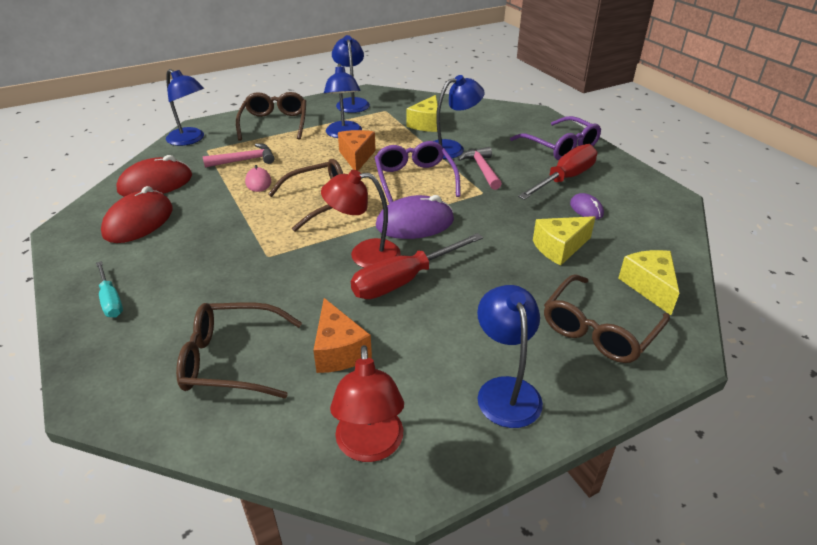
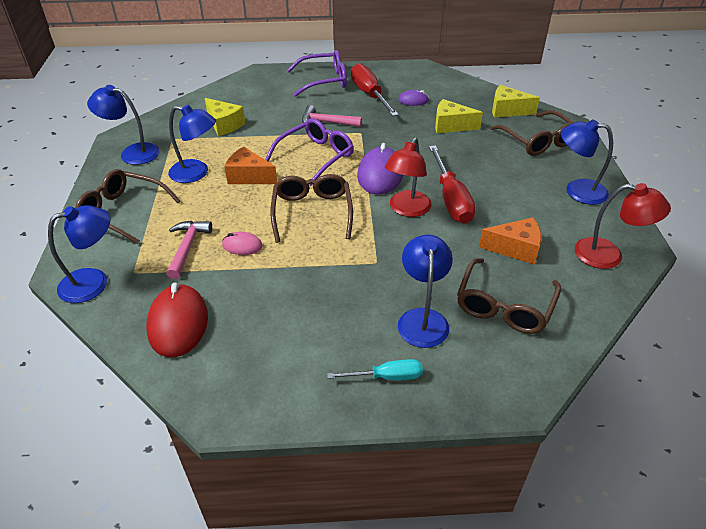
camera: 65 degrees left, 5 degrees up
red mouse [101,186,173,243] -> none
purple glasses [374,141,461,204] -> purple glasses turned 120 degrees clockwise [265,118,354,186]
blue lamp [434,75,485,159] -> blue lamp moved to [398,235,453,348]
yellow cheese [533,216,596,265] -> yellow cheese turned 105 degrees clockwise [435,99,483,133]

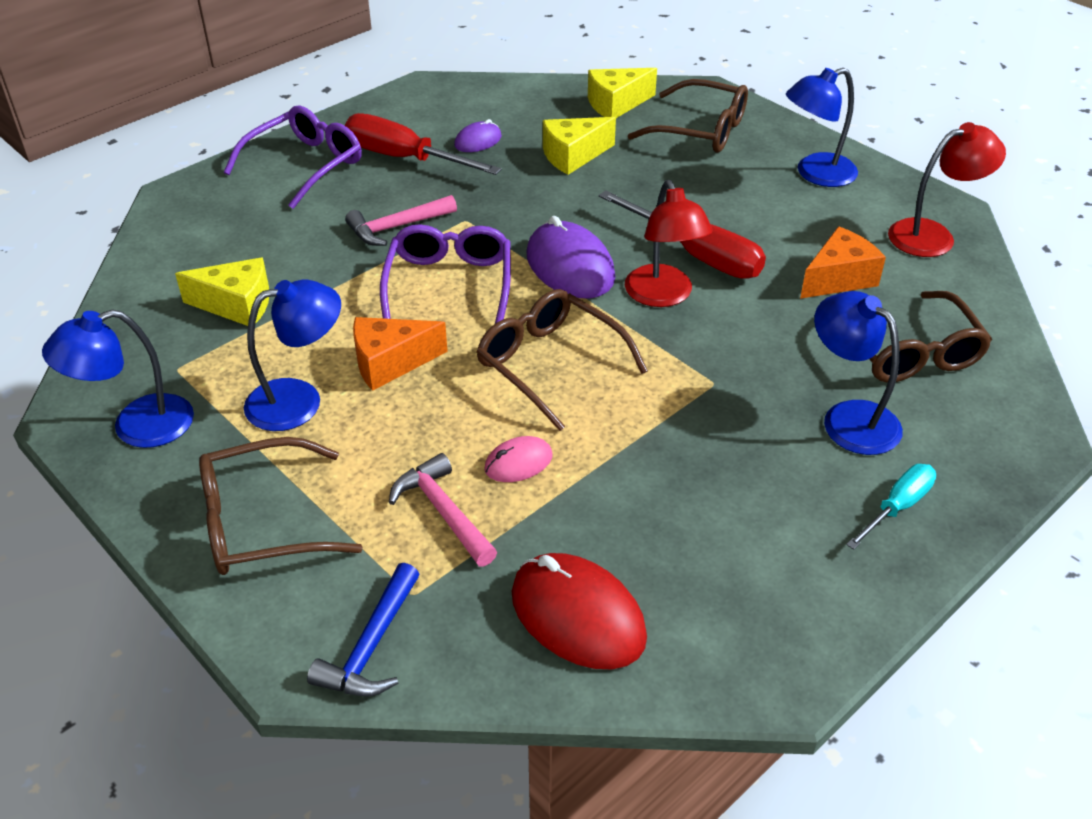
camera: 40 degrees left, 0 degrees up
blue lamp [48,205,111,303] -> blue hammer [307,563,420,697]

